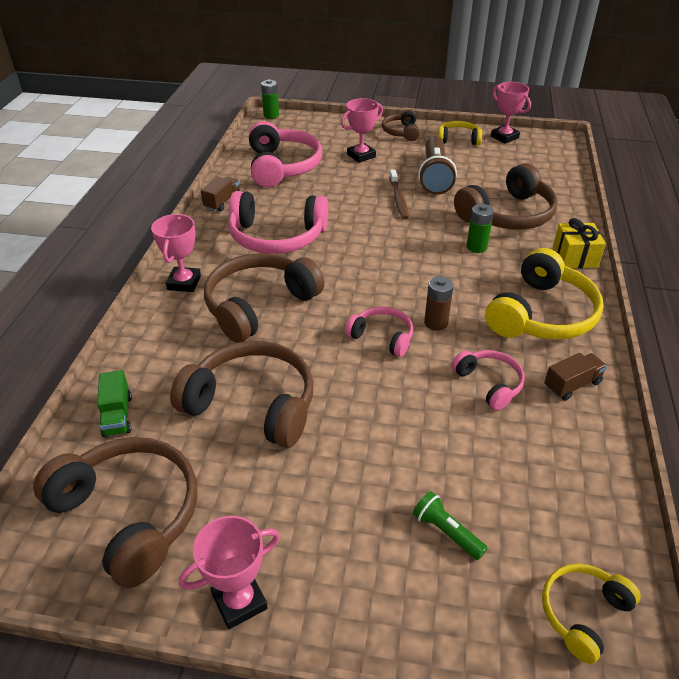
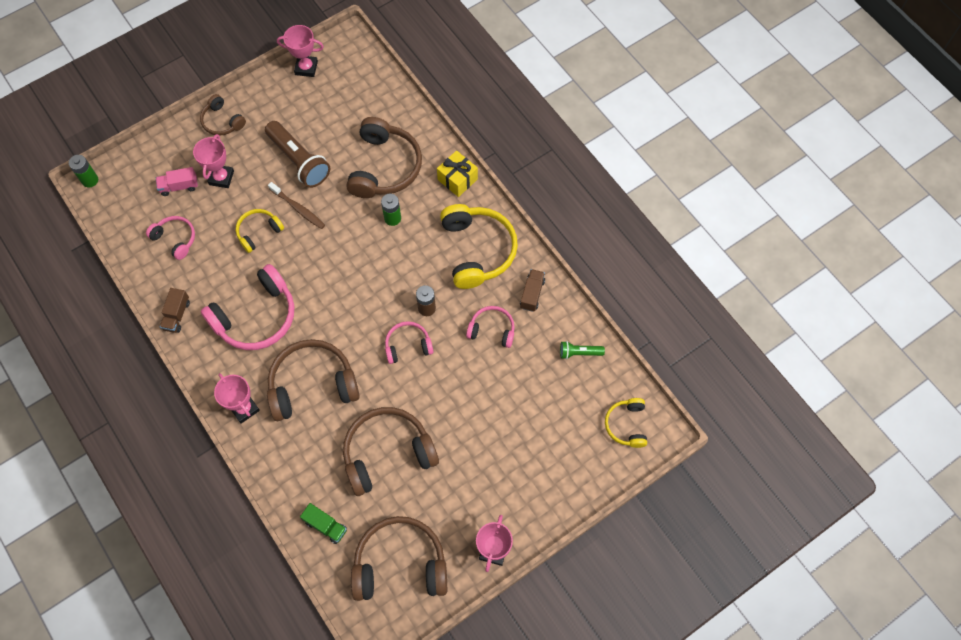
camera: 45 degrees left, 25 degrees up
brown truck [201,177,240,211] -> brown truck turned 150 degrees counterclockwise [160,288,190,333]
brown headphones [204,253,325,343] -> brown headphones turned 75 degrees clockwise [267,339,360,421]
pink headphones [249,121,322,187] -> pink headphones [146,216,195,260], size x0.54
green flashlight [413,491,488,560] -> green flashlight moved to [560,341,605,359]
yellow headphones [438,121,482,145] -> yellow headphones moved to [236,209,284,253]
none -> pink truck [156,167,198,196]

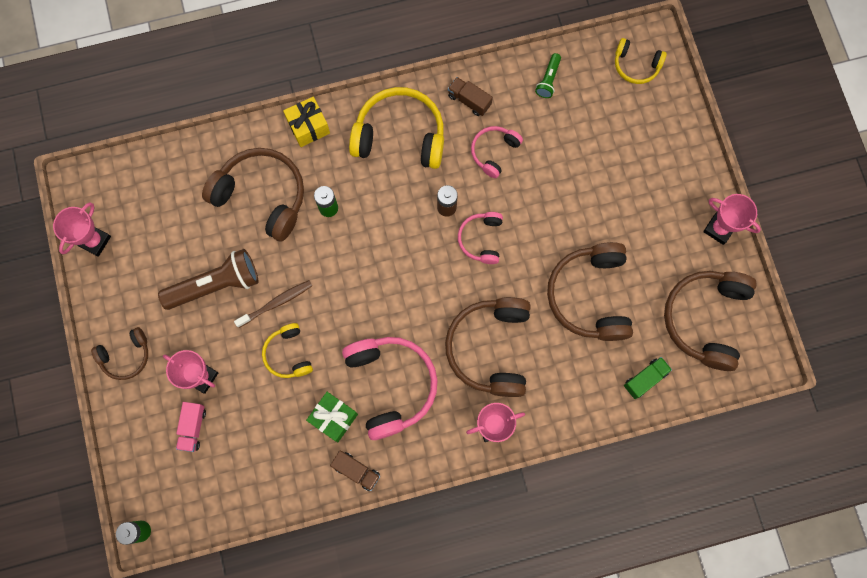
camera: 70 degrees left, 10 degrees up
pink headphones [146,216,195,260] -> none
none -> green gift [306,392,358,442]

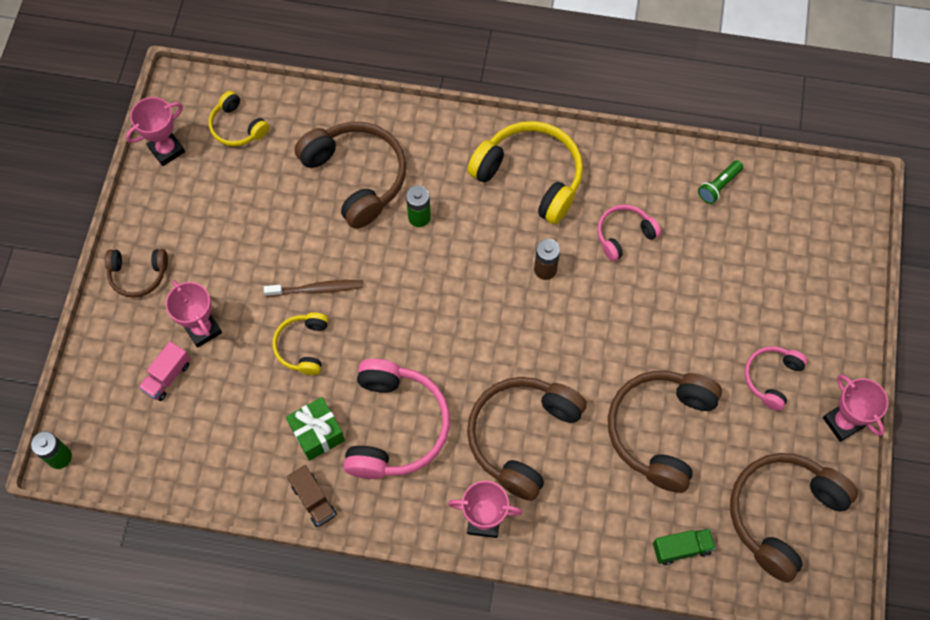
camera: 25 degrees right, 10 degrees down
brown flashlight [158,249,259,310] -> none
yellow gift [283,97,330,147] -> none
brown truck [448,77,493,116] -> none
pink headphones [458,212,503,264] -> pink headphones moved to [745,346,808,411]
yellow headphones [615,38,667,84] -> yellow headphones moved to [209,91,269,146]

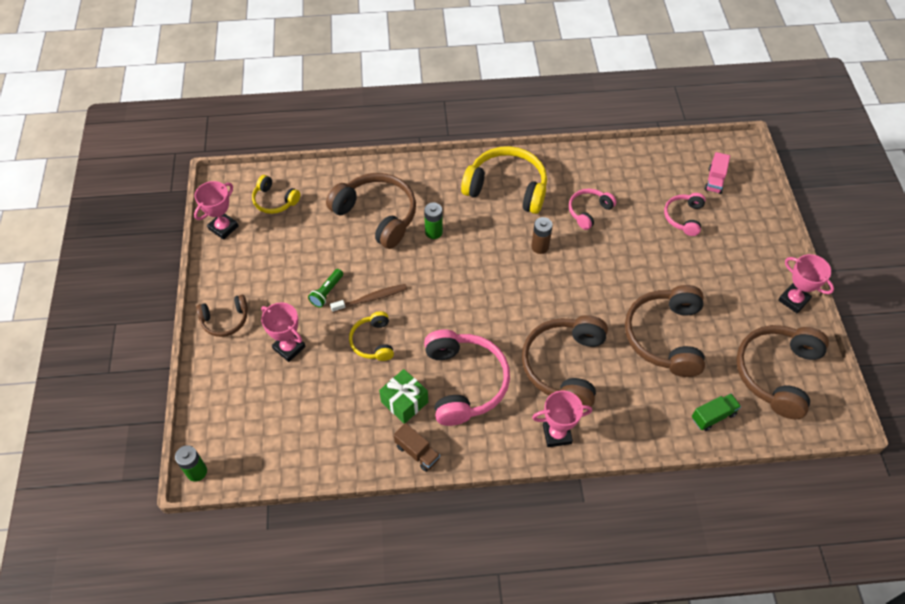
camera: 15 degrees left, 10 degrees down
pink truck [138,341,190,401] -> pink truck moved to [705,152,730,194]
green flashlight [698,160,743,204] -> green flashlight moved to [308,269,343,308]
pink headphones [745,346,808,411] -> pink headphones moved to [664,193,706,236]

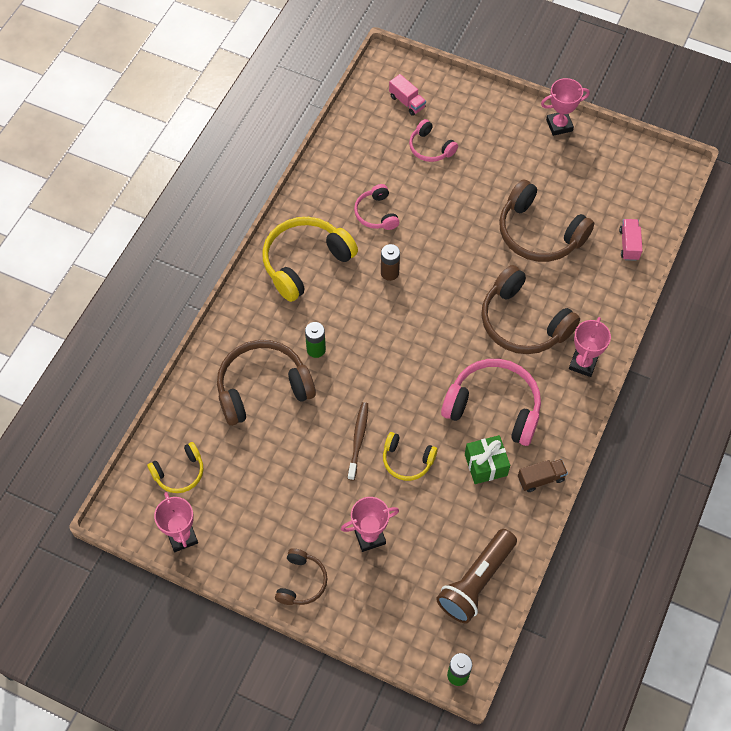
camera: 60 degrees left, 5 degrees up
green flashlight [308,269,343,308] -> none
green truck [692,394,741,431] -> pink truck [619,219,643,261]
brown headphones [736,325,829,419] -> none
none -> brown flashlight [436,529,517,624]

